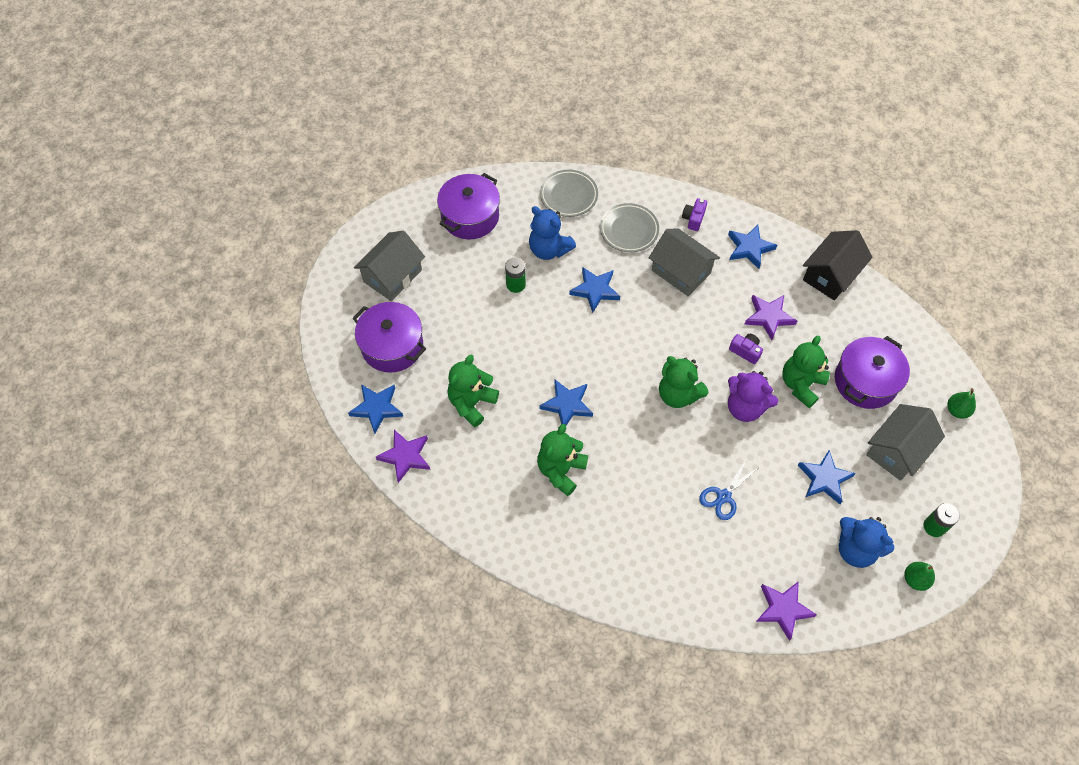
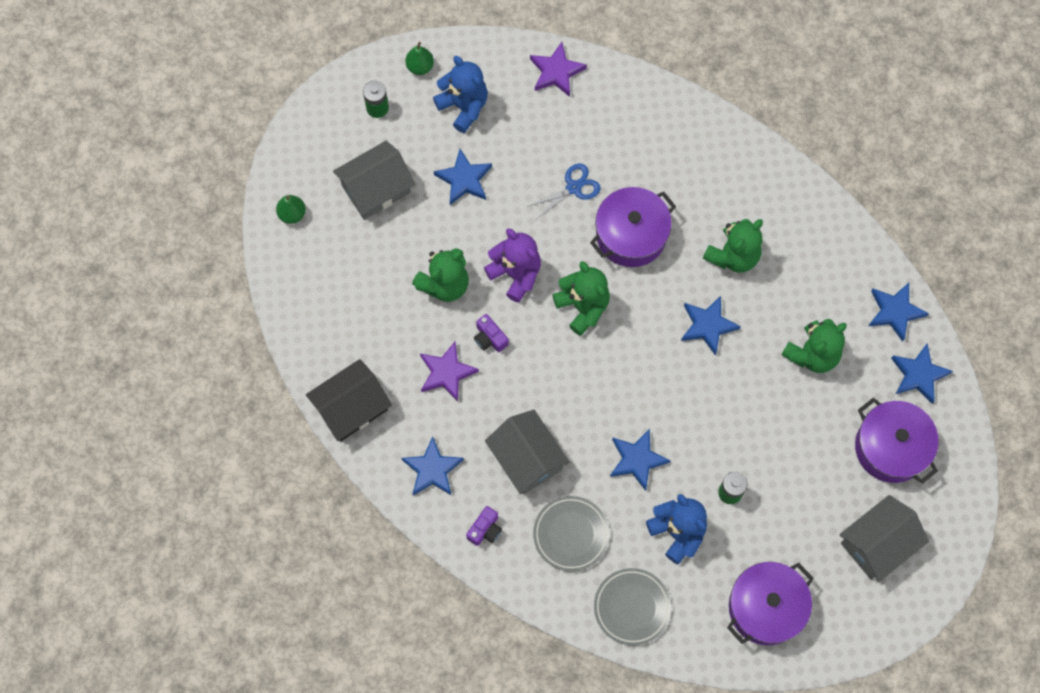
camera: 165 degrees left, 10 degrees up
purple star [376,430,430,483] -> blue star [869,283,929,342]
purple pot [835,336,910,409] -> purple pot moved to [590,187,676,267]

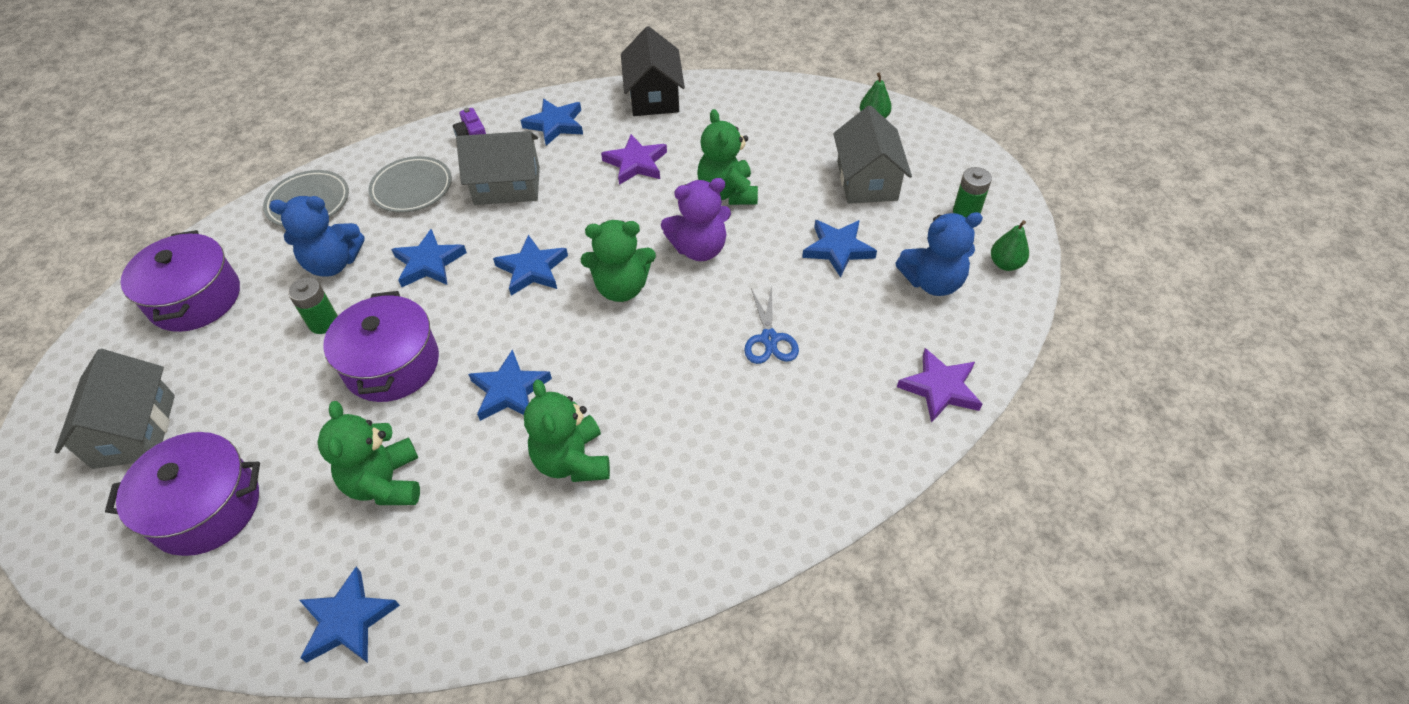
camera: 120 degrees right, 20 degrees down
purple camera [474,314,509,352] -> none
purple pot [590,187,676,267] -> purple pot moved to [323,291,439,402]
blue star [891,343,953,404] -> blue star moved to [493,235,568,296]

